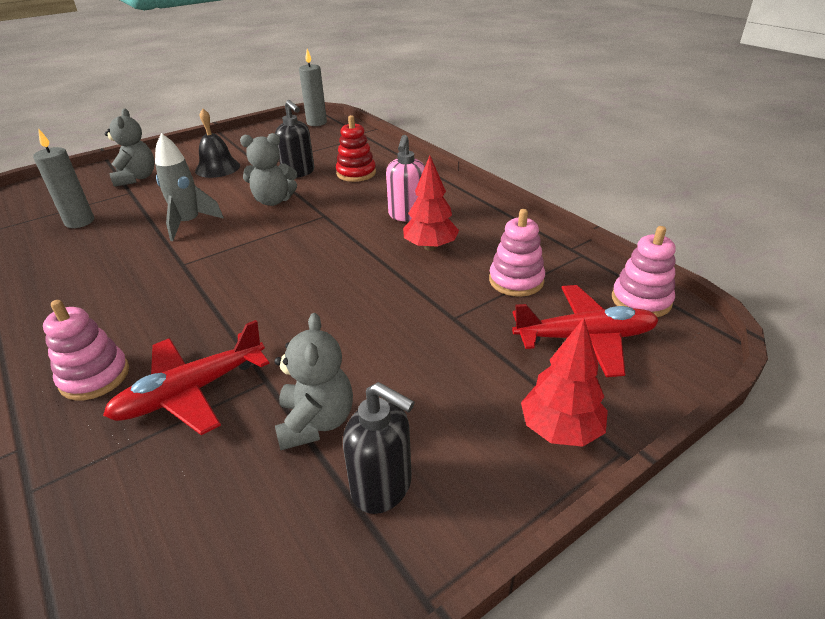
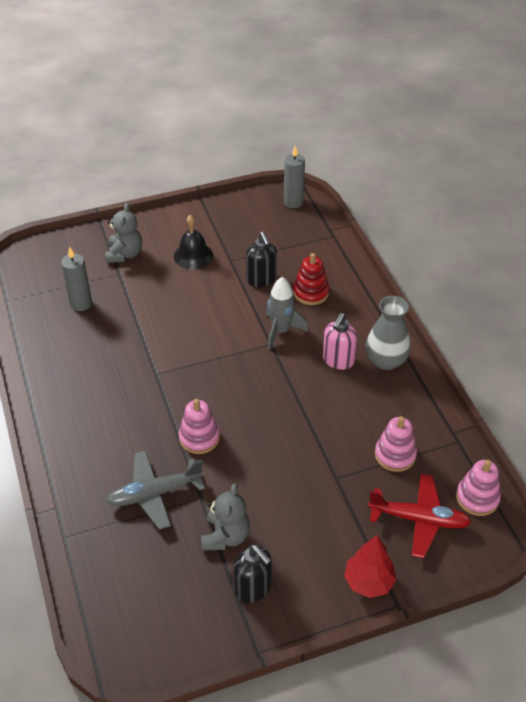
camera: 15 degrees right, 10 degrees up
pink stacking toy [43,300,129,400] -> pink stacking toy moved to [179,399,220,454]
red plane [103,320,270,435] -> grey plane [106,450,205,530]
grey rocket [155,133,224,241] -> grey rocket moved to [266,277,308,350]
grey teddy bear [240,133,297,206] -> none
red tree [403,156,459,251] -> none
none -> grey vase [365,296,411,370]

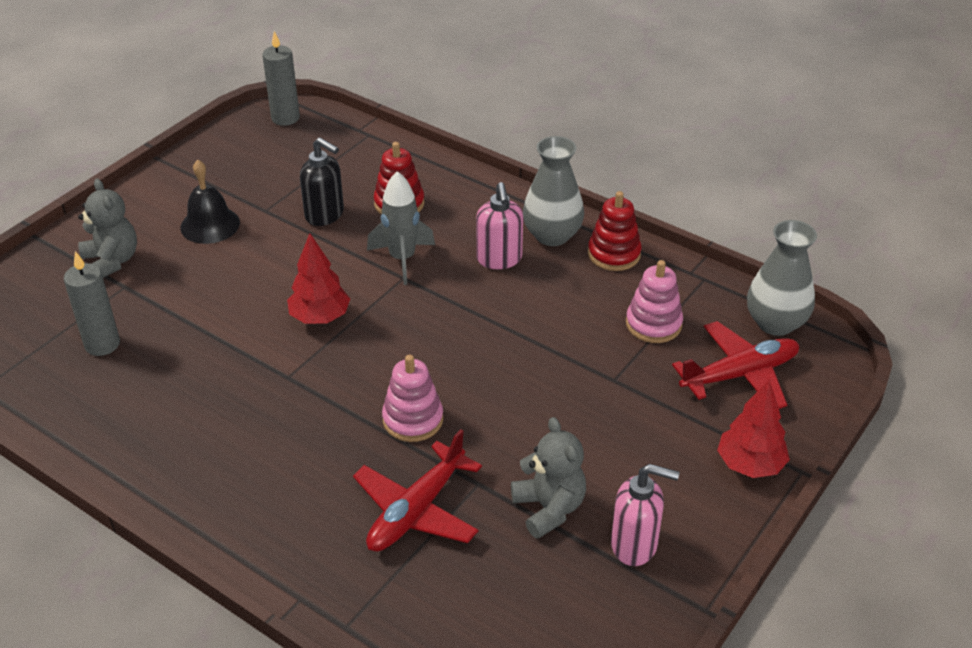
camera: 35 degrees left, 5 degrees down
grey plane [106,450,205,530] -> red plane [353,429,482,551]
black soap dispenser [234,545,272,603] -> pink soap dispenser [611,464,679,566]
pink stacking toy [456,460,501,516] -> grey vase [747,220,817,336]
none -> red tree [287,233,350,324]
none -> red stacking toy [588,191,641,271]

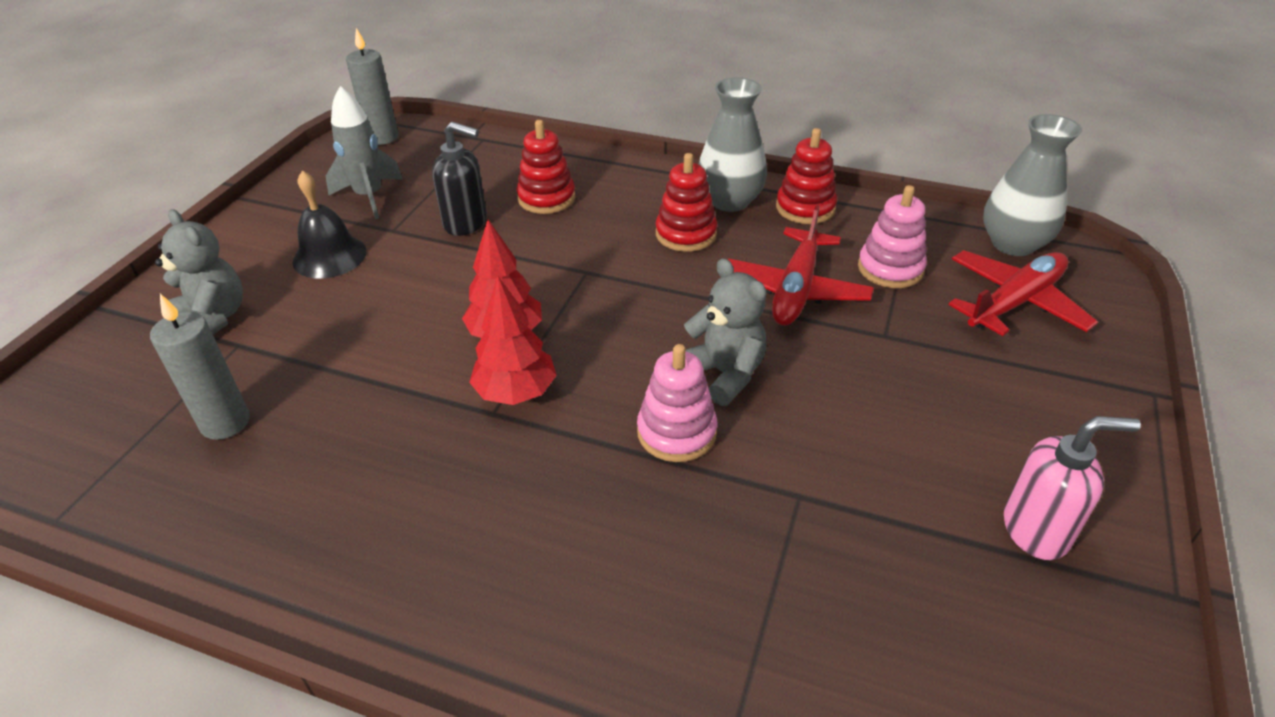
camera: 15 degrees left, 0 degrees up
red plane [353,429,482,551] -> red plane moved to [728,204,874,326]
grey rocket [367,171,435,285] -> grey rocket moved to [326,86,403,219]
pink soap dispenser [476,182,523,269] -> red stacking toy [655,153,717,252]
grey teddy bear [511,417,586,539] -> grey teddy bear moved to [684,258,767,406]
red tree [717,380,790,478] -> red tree moved to [469,276,557,405]

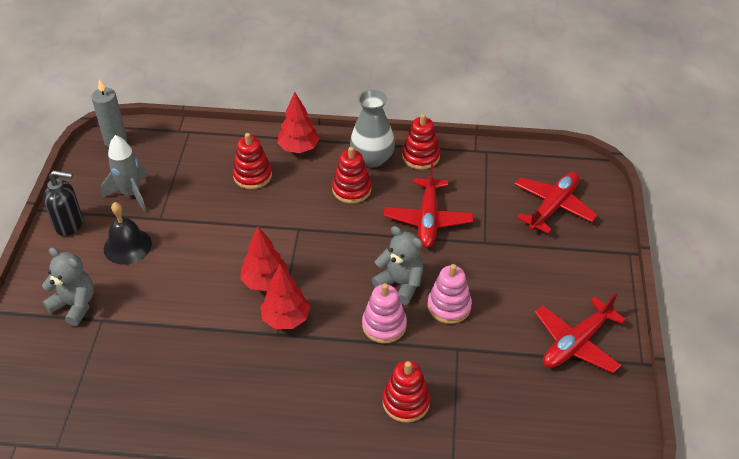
camera: 15 degrees left, 5 degrees up
grey candle [150,294,250,440] -> none
black soap dispenser [432,122,487,236] -> black soap dispenser moved to [44,170,83,236]
pink stacking toy [858,185,927,288] -> pink stacking toy moved to [428,264,472,324]
grey vase [983,114,1082,256] -> none
pink soap dispenser [1004,416,1141,560] -> red plane [535,292,626,373]
none -> red tree [277,92,320,153]
none -> red stacking toy [382,361,430,423]

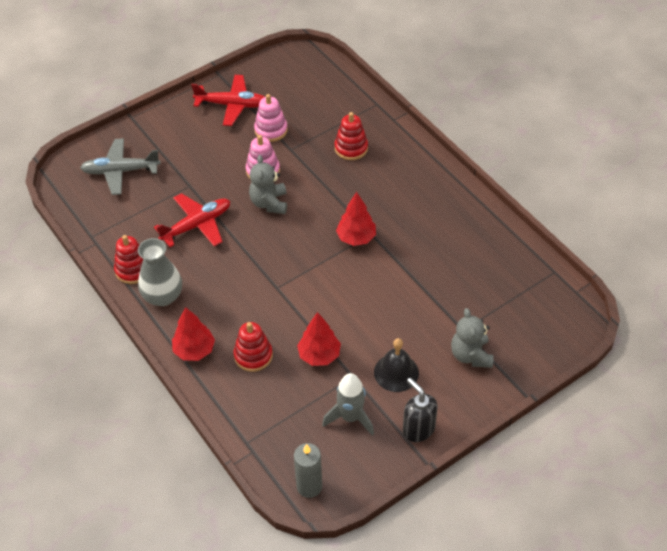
camera: 130 degrees left, 5 degrees up
red tree [240,226,289,291] -> red tree moved to [297,312,341,366]
red stacking toy [332,147,371,204] -> none
pink stacking toy [362,283,407,343] -> pink stacking toy moved to [254,94,288,142]
red plane [514,172,598,234] -> grey plane [80,138,161,195]

